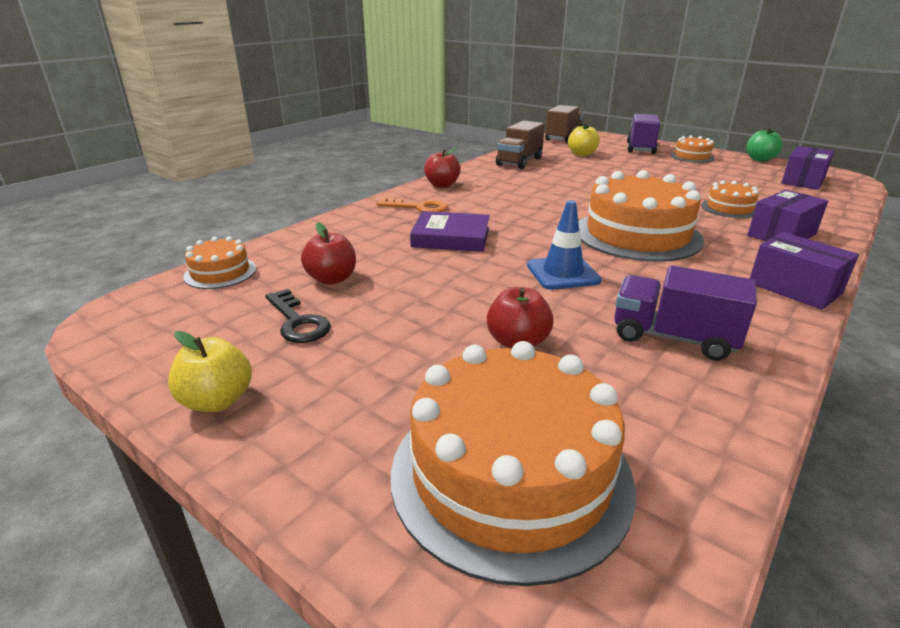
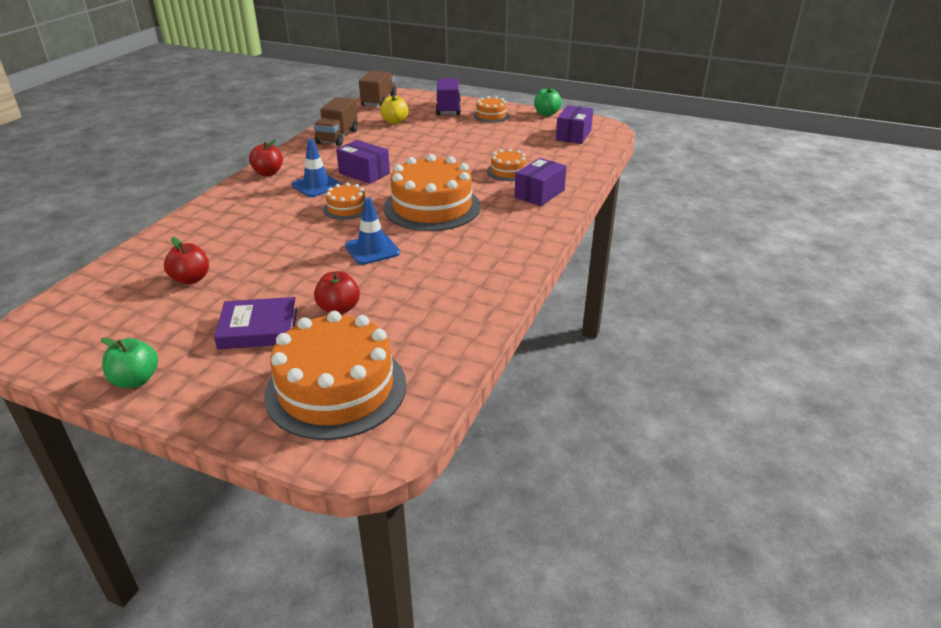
camera: 15 degrees left, 5 degrees up
yellow apple [168,331,252,412] -> green apple [101,338,158,388]
orange cake [183,236,256,289] -> orange cake moved to [323,183,366,220]
black key [265,289,331,343] -> none
orange key [376,198,448,212] -> none
purple book [410,211,490,252] -> purple book moved to [214,297,297,349]
purple truck [614,265,757,361] -> none
purple box [750,232,859,310] -> purple box moved to [336,140,390,184]
none -> blue traffic cone [292,139,342,197]

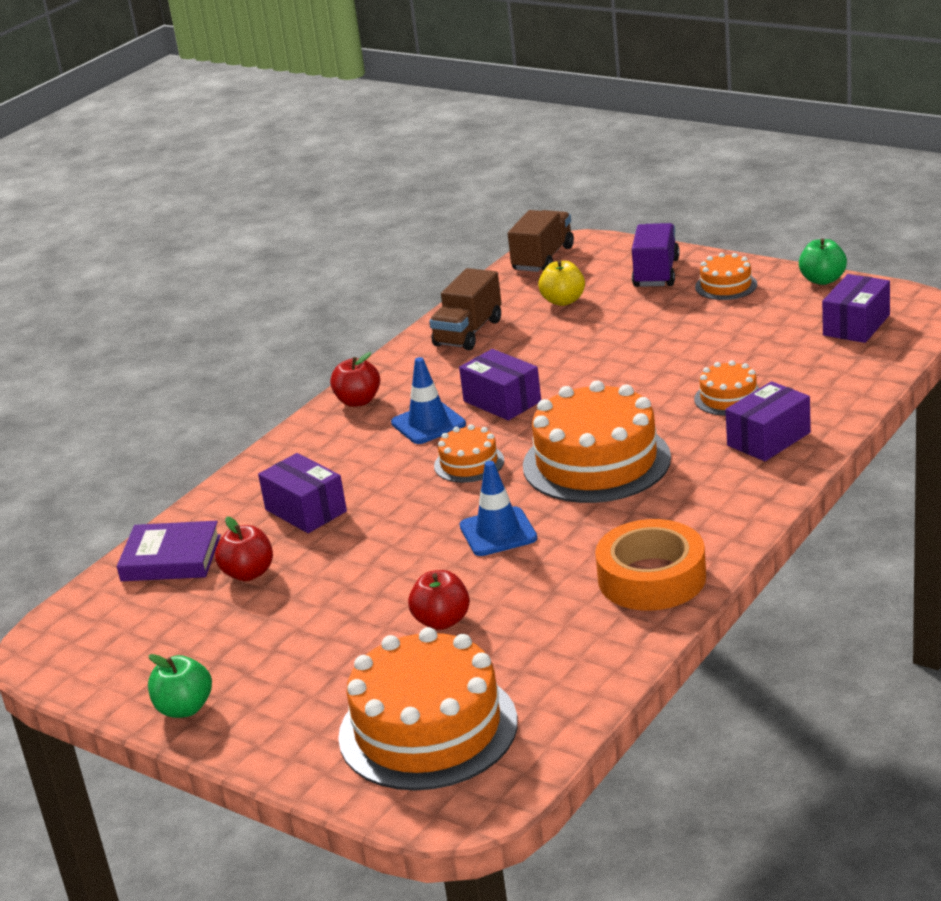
camera: 15 degrees right, 5 degrees down
purple book [214,297,297,349] -> purple book moved to [117,521,221,581]
none -> purple box [258,453,347,533]
none -> orange tape [595,519,706,610]

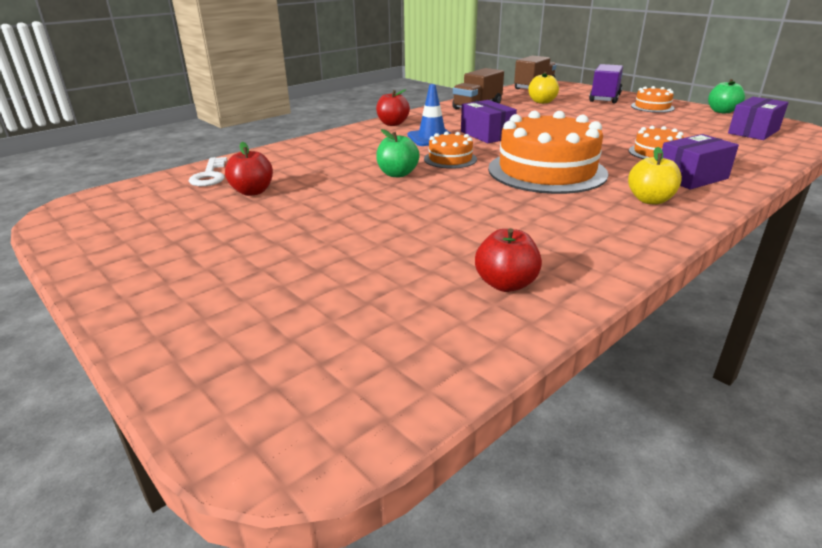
camera: 10 degrees right, 0 degrees up
purple book [117,521,221,581] -> white key [189,157,227,186]
green apple [148,654,212,718] -> green apple moved to [376,129,420,177]
purple box [258,453,347,533] -> none
orange cake [338,627,518,791] -> none
red apple [408,570,470,630] -> red apple moved to [475,228,542,292]
blue traffic cone [460,461,537,556] -> none
orange tape [595,519,706,610] -> none
none -> yellow apple [628,147,682,205]

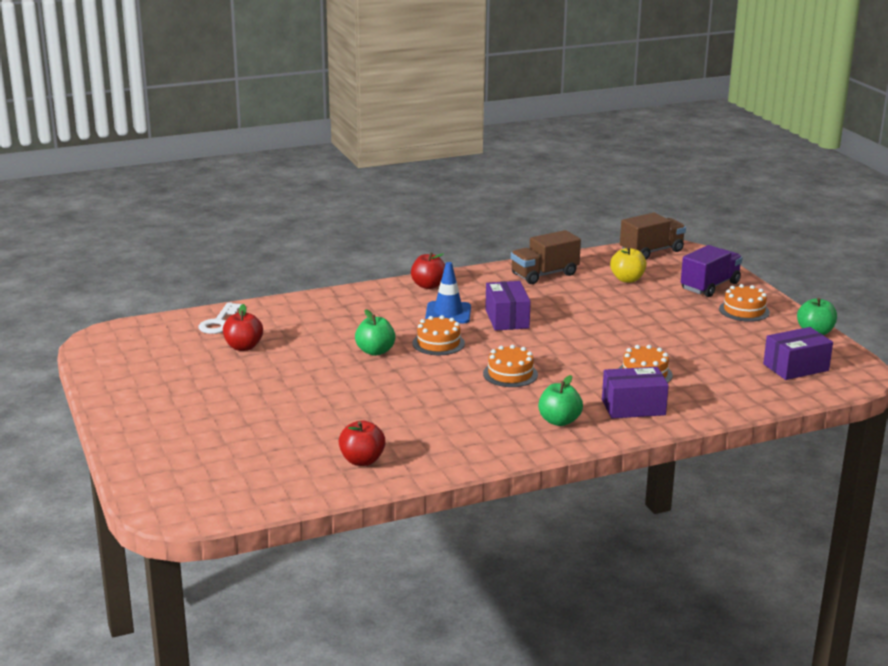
camera: 20 degrees right, 5 degrees down
orange cake [488,111,608,194] -> orange cake [483,345,538,387], size x0.48
yellow apple [628,147,682,205] -> green apple [538,375,583,426]

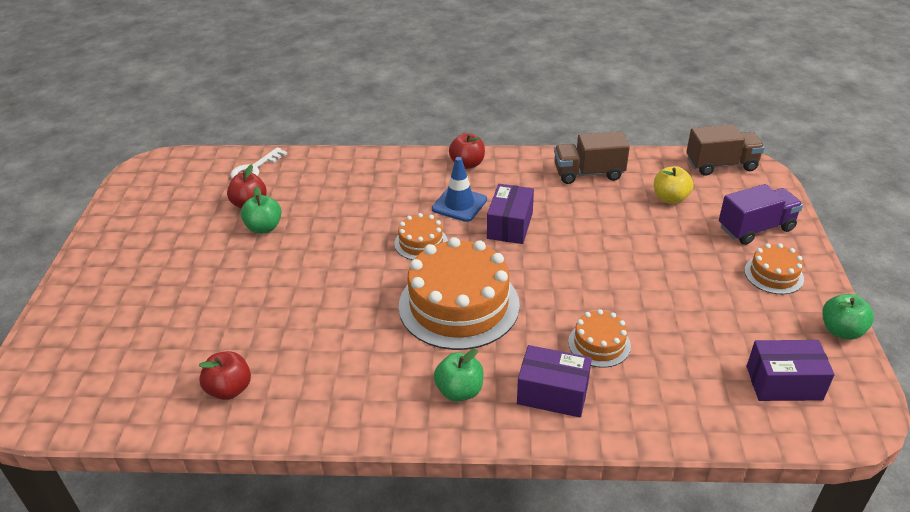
camera: 25 degrees right, 15 degrees up
green apple [355,309,396,356] -> green apple moved to [241,187,282,234]
orange cake [483,345,538,387] -> orange cake [399,237,520,350], size x2.07

